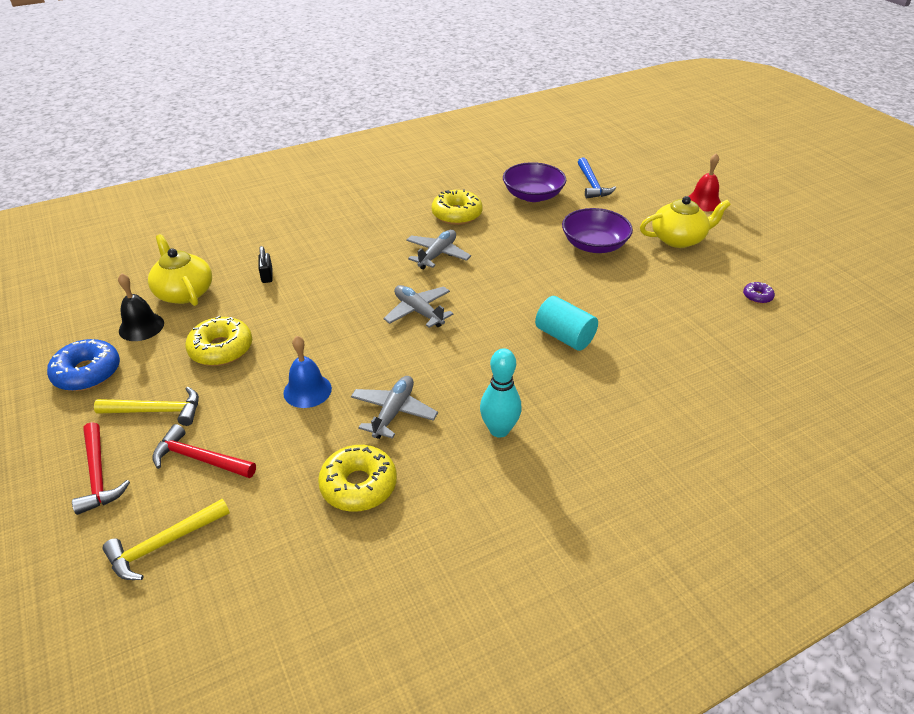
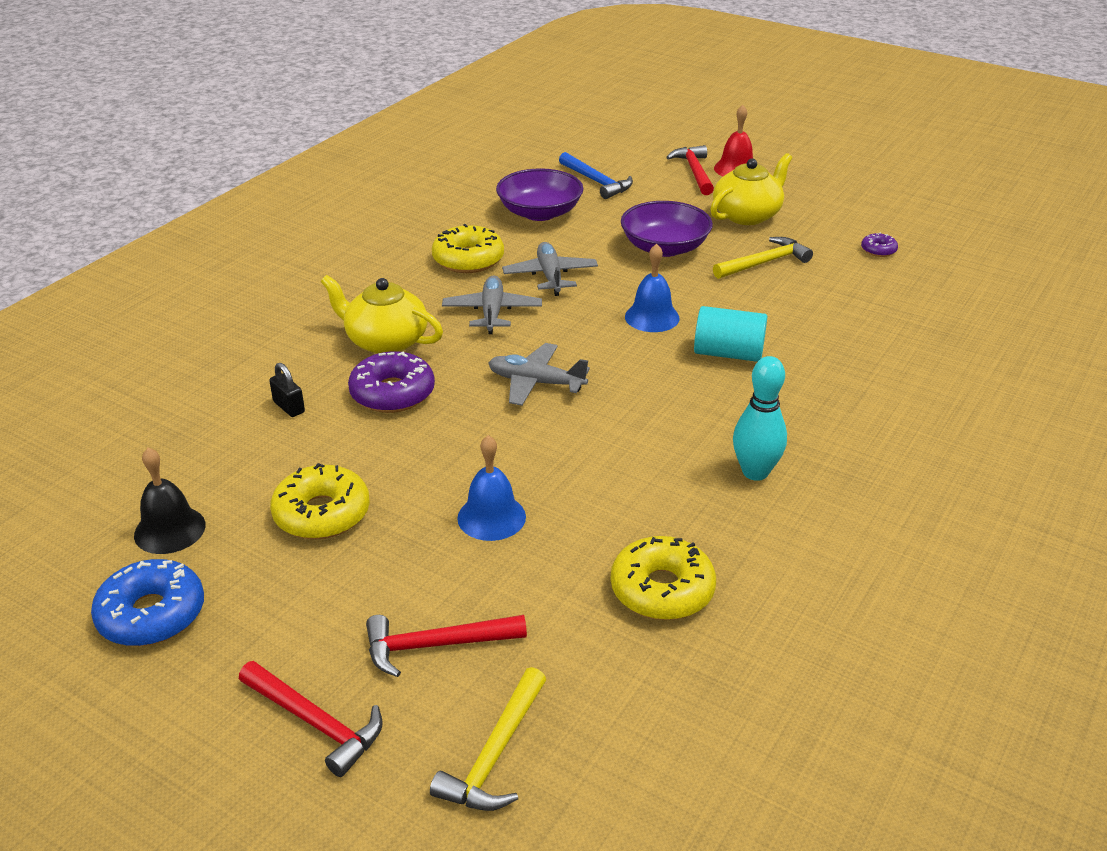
camera: 30 degrees left, 5 degrees down
yellow hammer [94,387,199,426] -> yellow hammer moved to [713,237,813,279]
yellow teapot [148,234,212,306] -> yellow teapot moved to [321,275,443,354]
grey plane [351,376,438,439] -> grey plane moved to [502,242,598,296]
none -> purple donut [348,351,435,413]
none -> blue bell [625,244,680,332]
none -> red hammer [666,145,714,195]

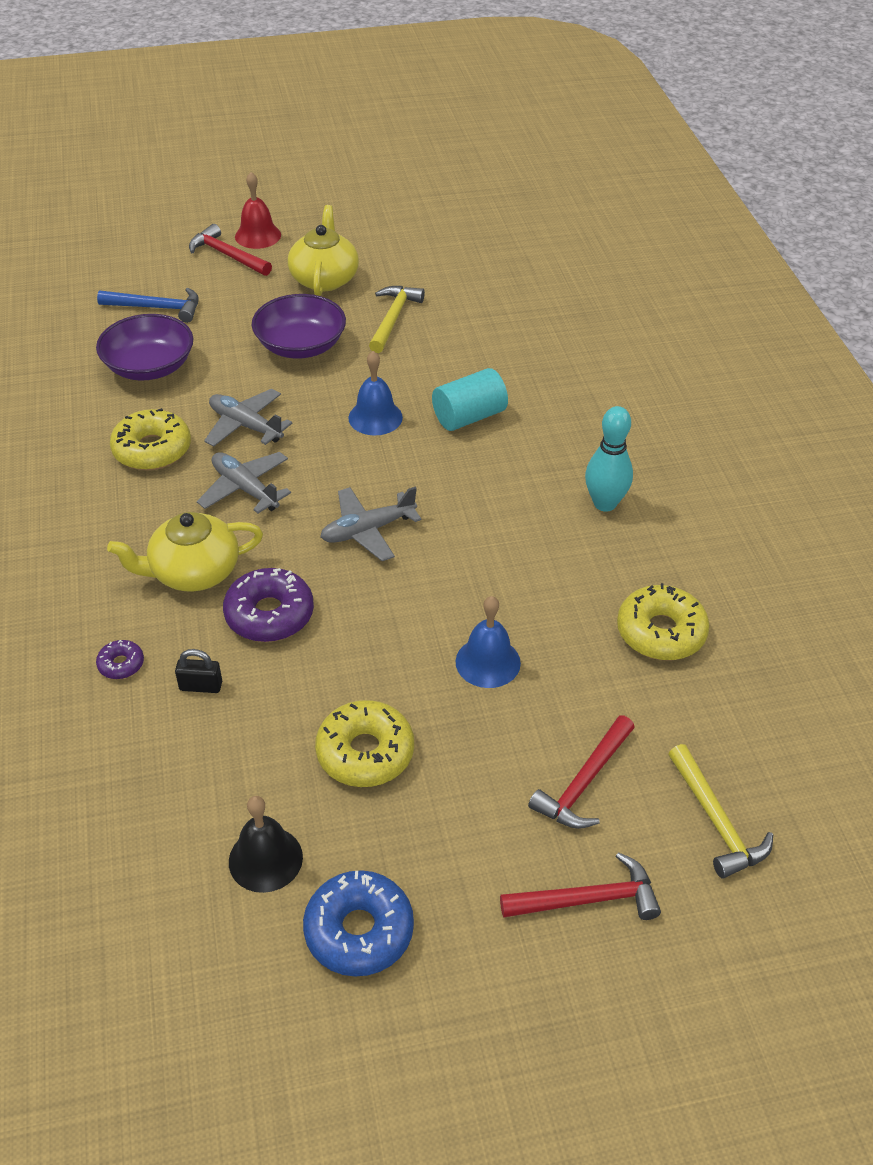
camera: 45 degrees left, 10 degrees up
purple donut [861,232,898,257] -> purple donut moved to [96,640,144,679]

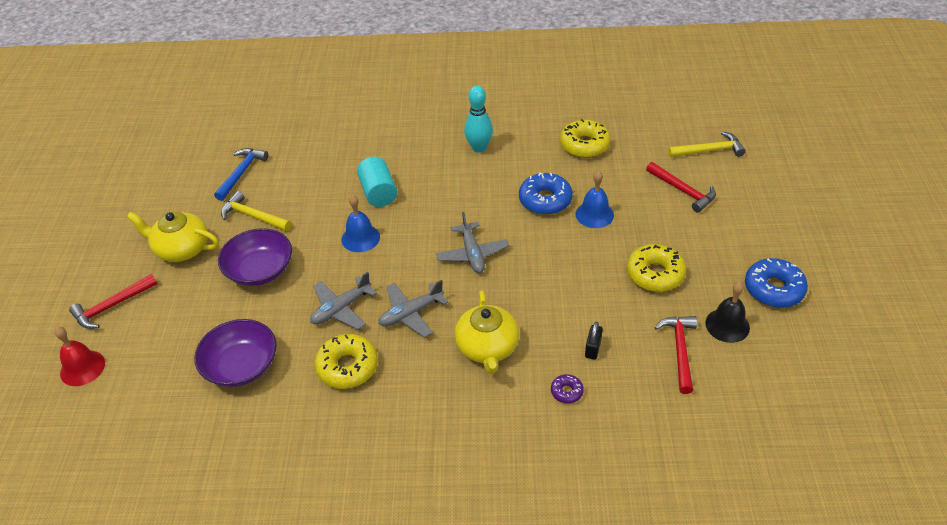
camera: 75 degrees left, 0 degrees up
blue hammer [97,288,199,323] -> blue hammer moved to [214,148,268,201]
purple donut [223,568,314,642] -> none
red bell [235,172,281,249] -> red bell moved to [54,327,105,386]
red hammer [500,852,661,920] -> red hammer moved to [654,316,697,394]
none -> blue donut [519,173,573,215]

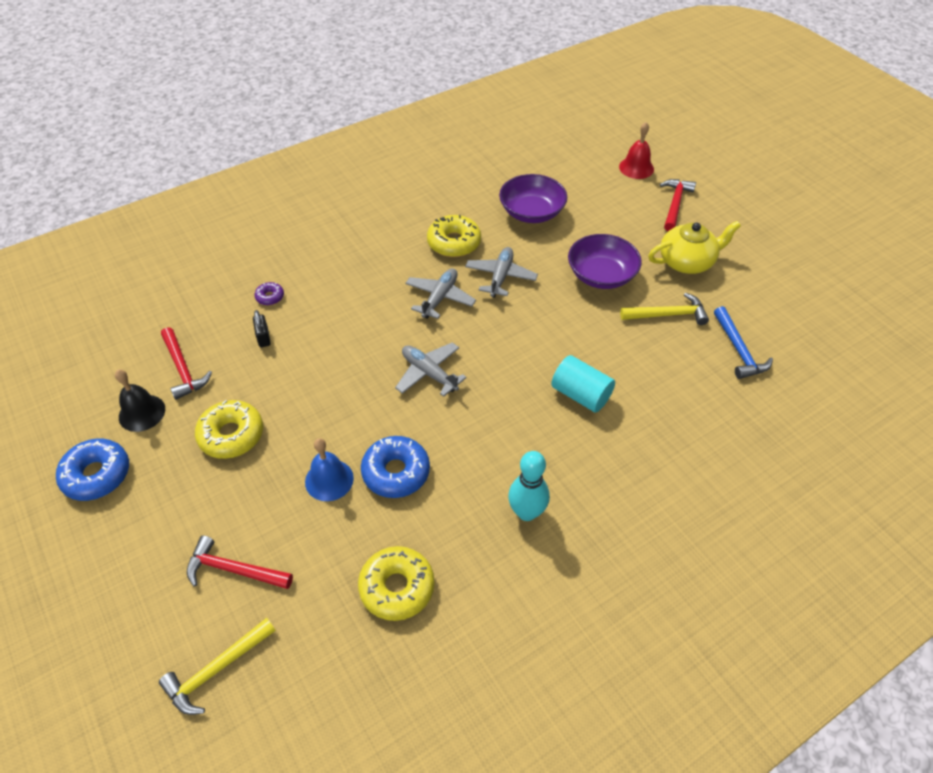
camera: 145 degrees right, 5 degrees up
blue bell [342,195,380,252] -> none
yellow teapot [454,290,519,374] -> none

